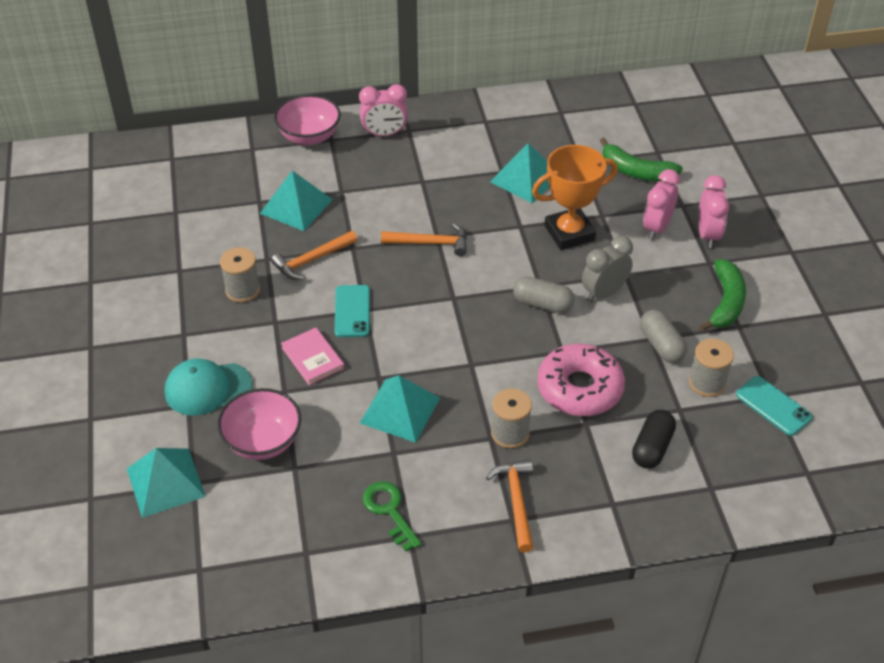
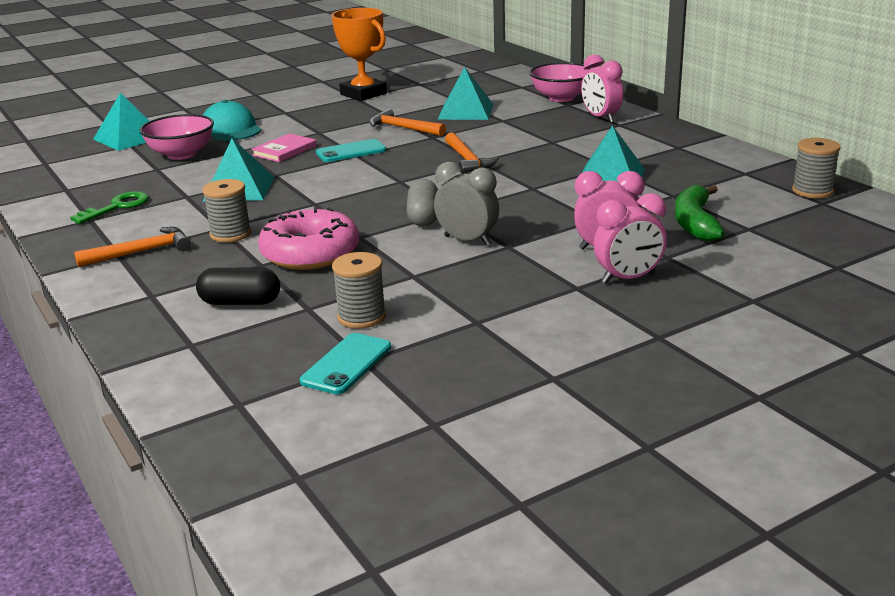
camera: 70 degrees right, 20 degrees down
grey spool [220,247,260,303] -> grey spool moved to [792,138,841,198]
orange trophy [532,145,618,250] -> orange trophy moved to [332,8,387,101]
grey capsule [640,310,687,363] -> none
green banana [700,259,746,331] -> none

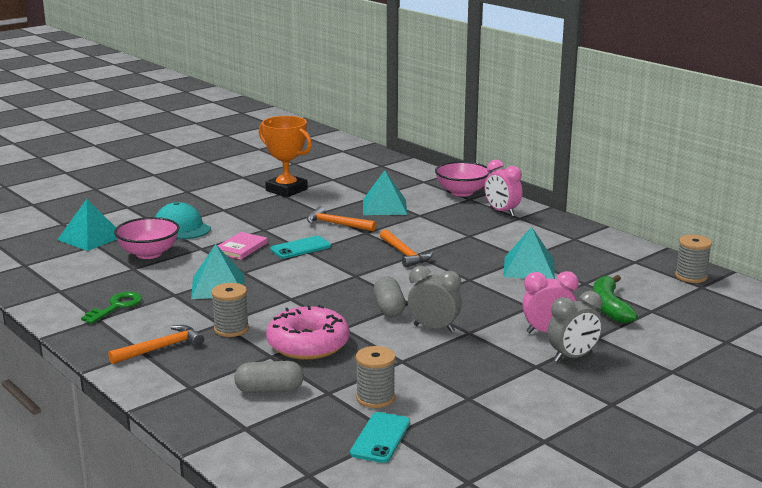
camera: 10 degrees left, 5 degrees down
black capsule [196,268,280,305] -> grey capsule [234,361,304,393]
pink clock [594,193,667,284] -> grey clock [548,291,603,362]

